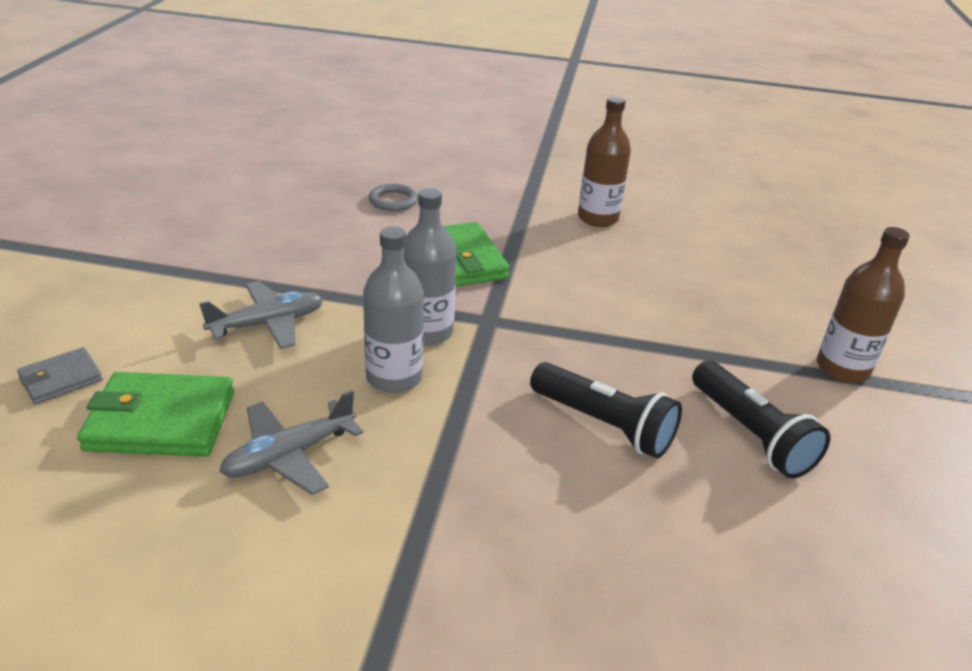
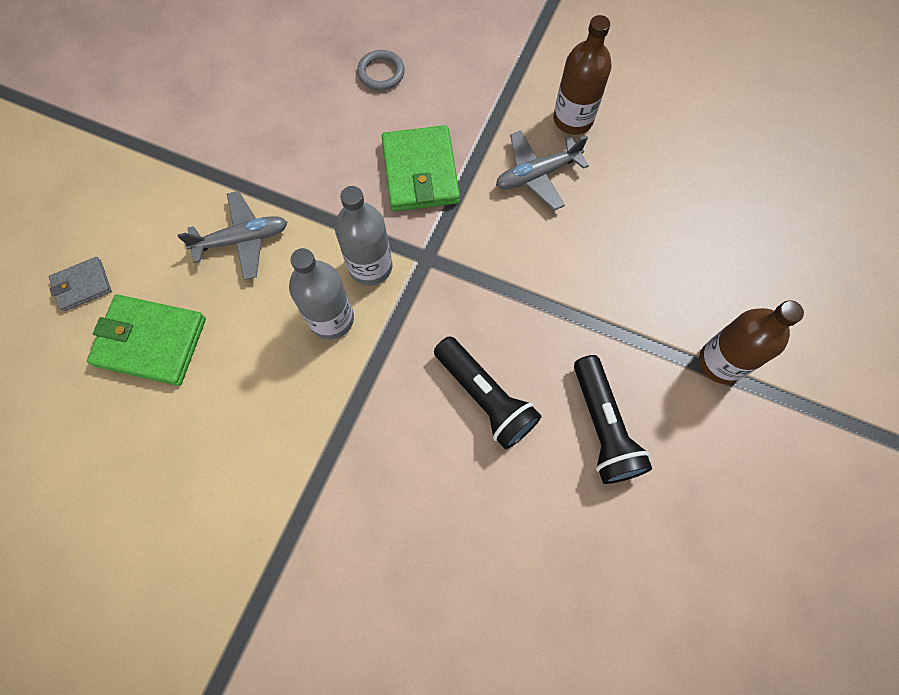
camera: 15 degrees right, 35 degrees up
grey plane [219,390,363,495] -> grey plane moved to [496,130,589,210]

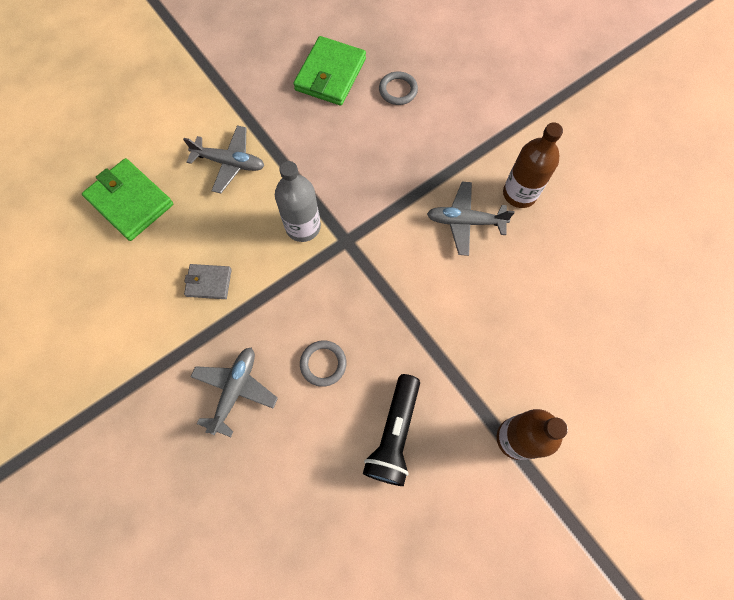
camera: 30 degrees right, 0 degrees up
grey wallet [49,257,112,312] -> grey wallet moved to [184,264,232,299]
grey bottle [289,248,354,340] -> none
green wallet [382,125,460,211] -> green wallet moved to [293,36,366,106]
black flashlight [434,336,541,449] -> grey ring [300,340,347,387]
none -> grey plane [190,348,278,437]

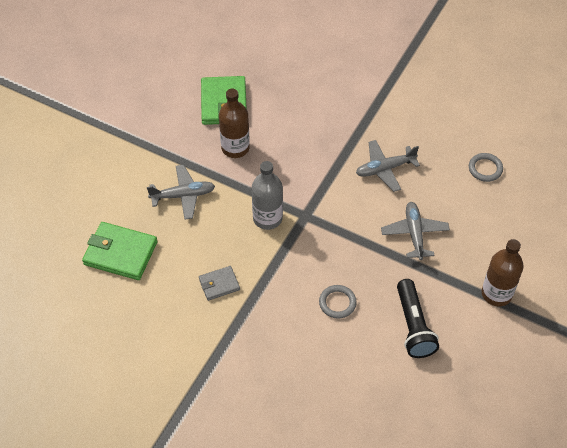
camera: 25 degrees left, 15 degrees down
grey plane [190,348,278,437] -> grey plane moved to [381,202,450,260]
grey ring [379,71,418,105] -> grey ring moved to [469,153,503,182]
brown bottle [503,122,563,208] -> brown bottle moved to [219,89,250,158]

